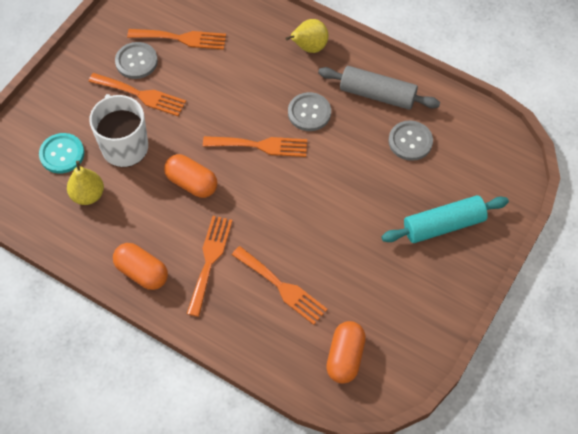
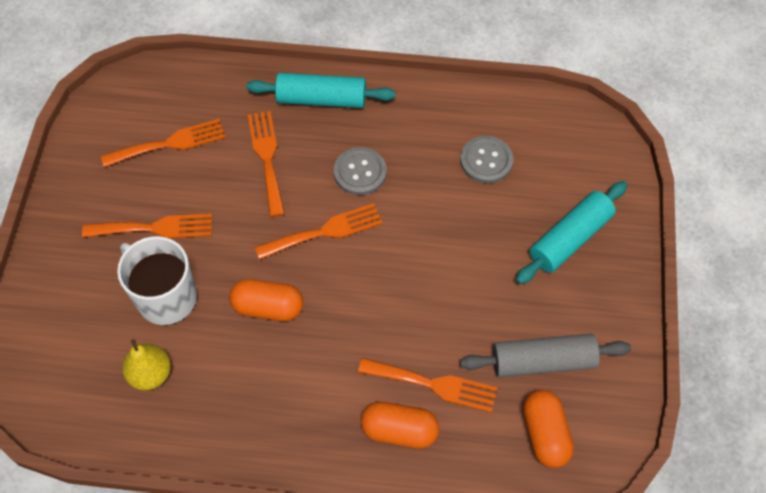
camera: 25 degrees left, 0 degrees up
turquoise button [39,133,84,174] -> none
orange capsule [113,243,168,290] -> orange capsule moved to [361,402,439,449]
grey button [115,42,158,79] -> none
orange fork [187,216,233,317] -> orange fork moved to [248,111,285,217]
yellow pear [285,19,329,53] -> turquoise rolling pin [246,73,396,108]
grey rolling pin [318,66,440,110] -> grey rolling pin moved to [460,334,631,377]

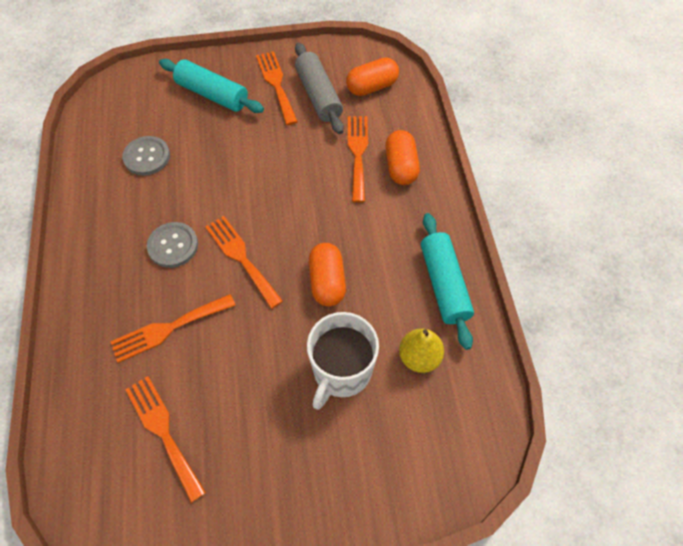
camera: 105 degrees left, 0 degrees up
orange fork [82,214,212,238] -> orange fork moved to [256,51,298,125]
turquoise rolling pin [246,73,396,108] -> turquoise rolling pin moved to [421,213,474,350]

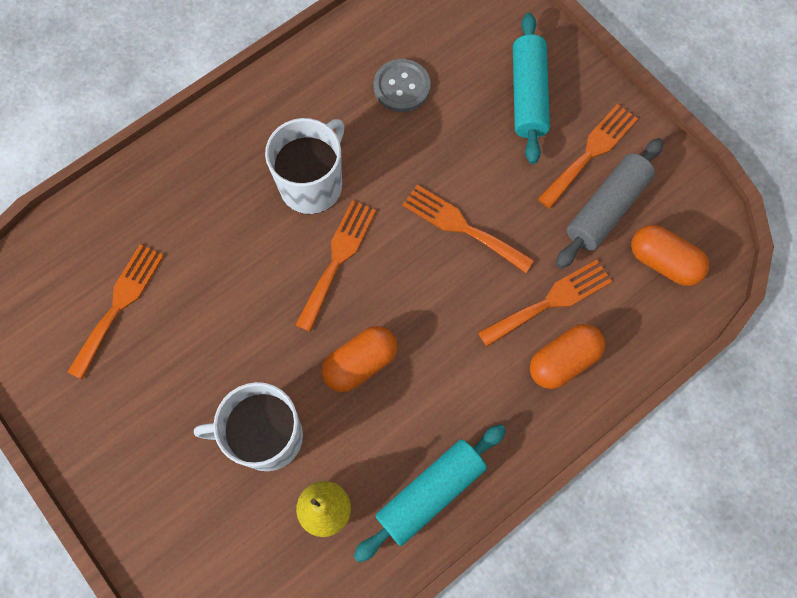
camera: 60 degrees right, 10 degrees up
orange fork [110,294,236,363] -> orange fork moved to [403,185,534,273]
grey button [147,222,198,268] -> white mug [265,118,344,214]

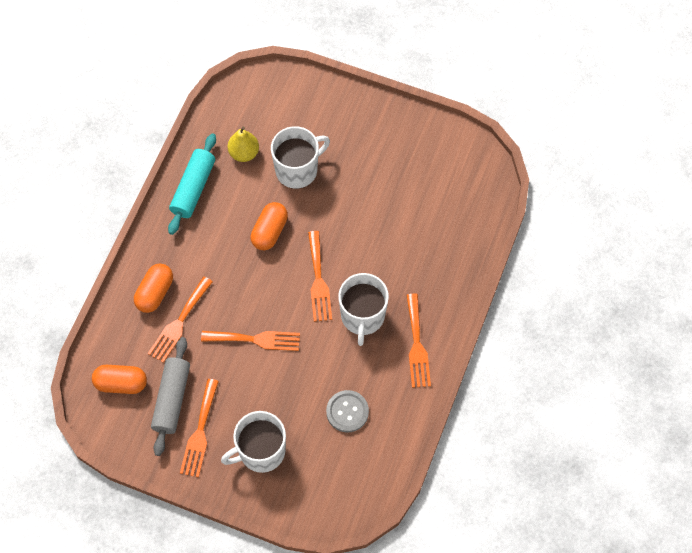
camera: 150 degrees right, 5 degrees down
orange fork [67,244,164,379] -> orange fork moved to [407,294,431,388]
turquoise rolling pin [513,13,550,164] -> white mug [221,411,286,473]

